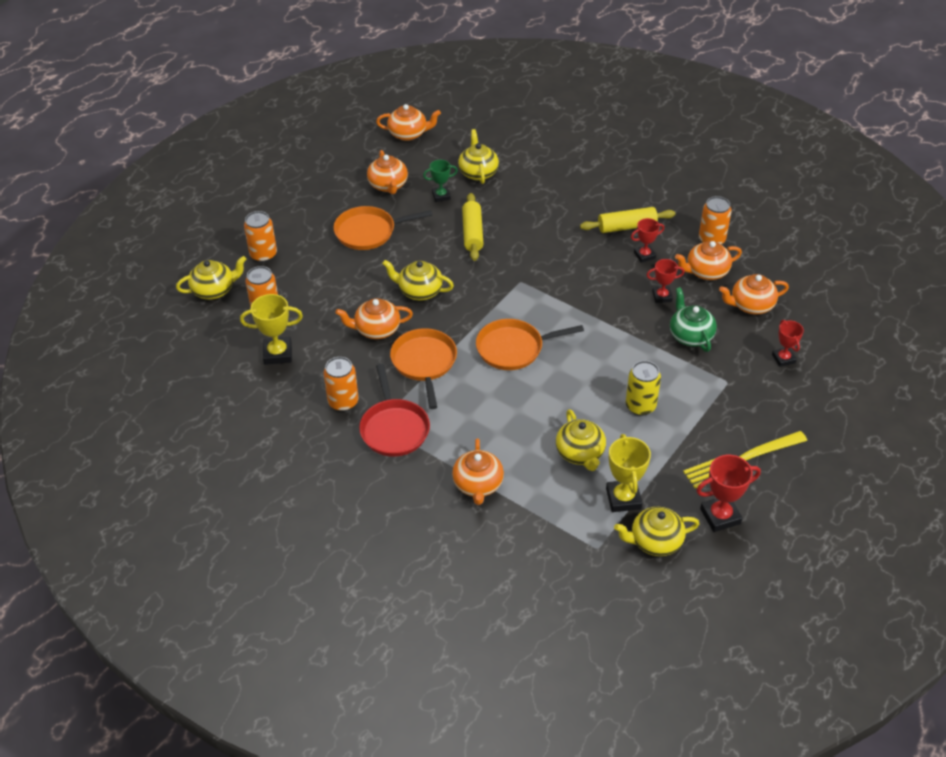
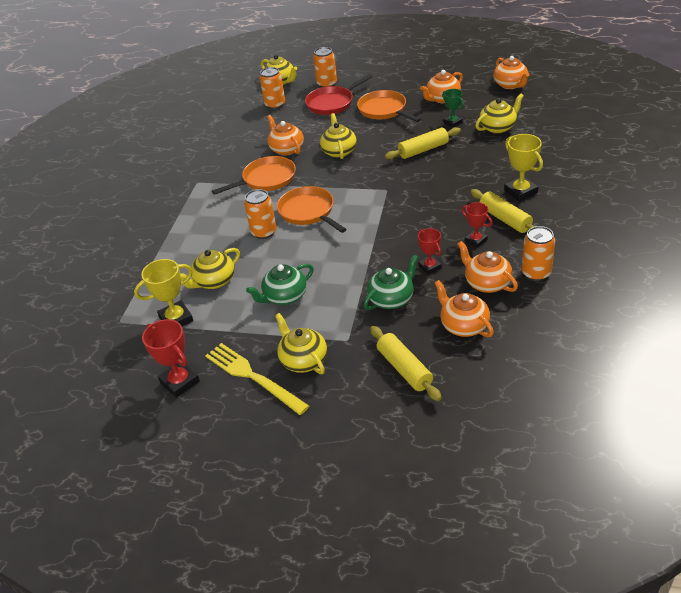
camera: 70 degrees right, 5 degrees down
yellow trophy [240,294,303,365] -> yellow trophy moved to [504,134,543,202]
orange can [324,357,358,411] -> orange can moved to [244,189,276,239]
red pan [359,364,430,457] -> red pan moved to [305,74,373,115]
orange teapot [452,438,504,505] -> none
yellow teapot [614,507,699,556] -> yellow teapot moved to [275,313,327,374]
yellow can [626,361,661,416] -> green teapot [246,264,314,305]
red trophy [772,320,804,367] -> yellow rolling pin [370,326,442,401]

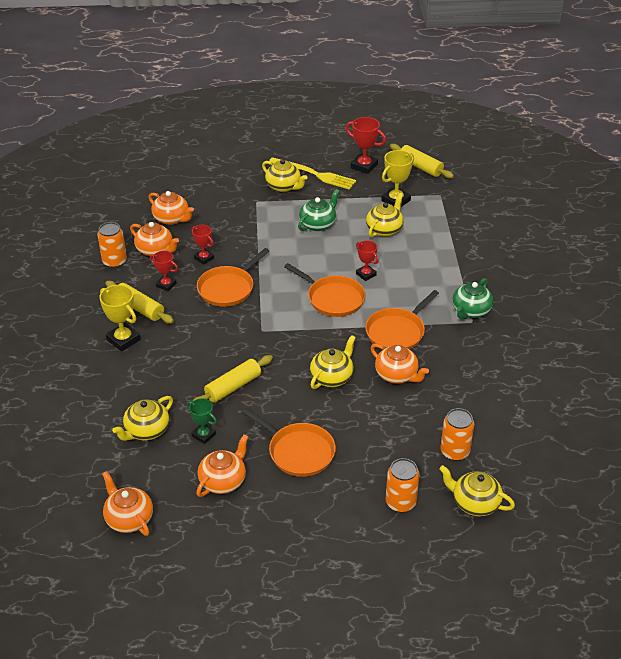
camera: 160 degrees right, 0 degrees up
orange can [244,189,276,239] -> red trophy [356,241,378,281]
red pan [305,74,373,115] -> none
yellow teapot [320,113,357,159] -> yellow teapot turned 120 degrees counterclockwise [310,335,356,389]
green teapot [363,255,419,310] -> green teapot moved to [452,278,493,319]
yellow rolling pin [370,326,442,401] -> yellow rolling pin moved to [390,144,454,179]
none -> orange pan [197,248,269,307]

